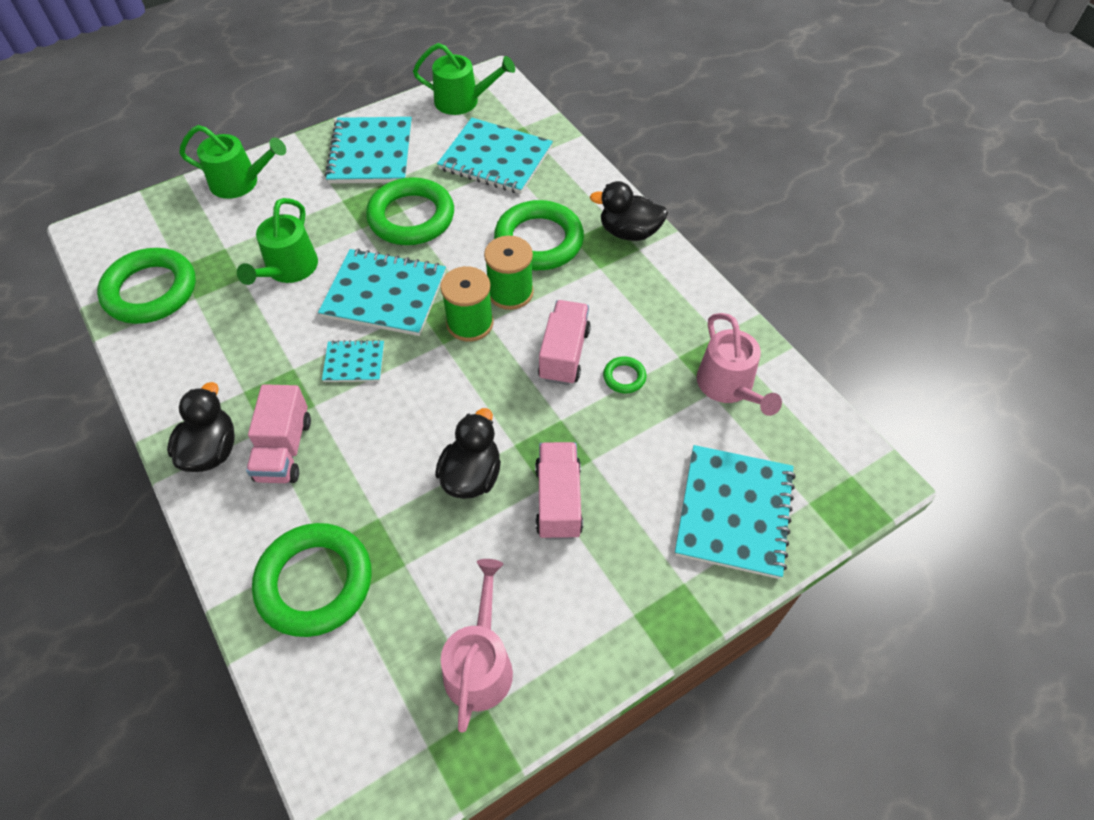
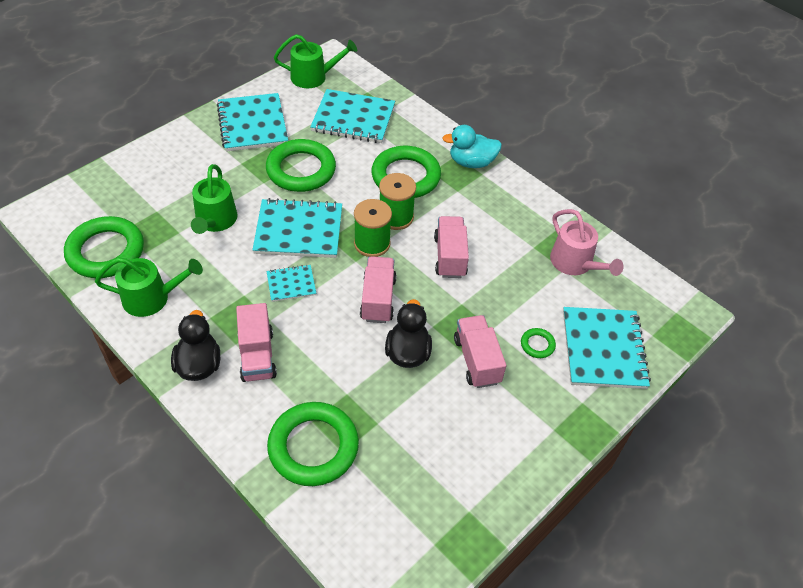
camera: 15 degrees left, 5 degrees down
green watering can [179,125,286,199] -> green watering can moved to [95,257,203,317]
pink watering can [441,559,513,733] -> none
black duck [590,181,668,241] -> turquoise duck [442,125,502,168]
green ring [603,357,646,393] -> green ring moved to [521,328,556,358]
none -> pink truck [360,256,397,323]

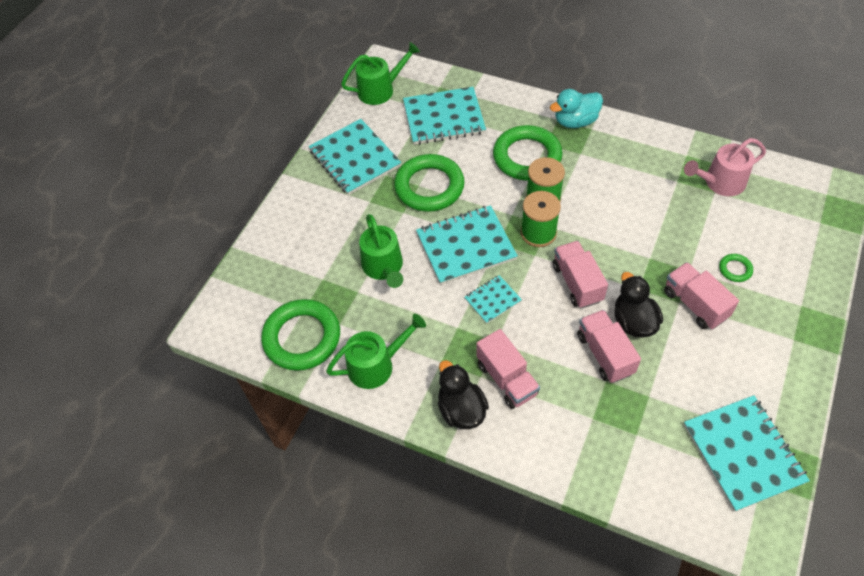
camera: 15 degrees left, 5 degrees up
green ring [267,402,359,486] -> none
pink truck [434,216,469,278] -> pink truck moved to [577,310,641,383]
pink watering can [550,209,624,276] -> pink watering can turned 120 degrees clockwise [684,138,766,196]
turquoise notebook [563,307,651,389] -> turquoise notebook moved to [684,395,810,512]

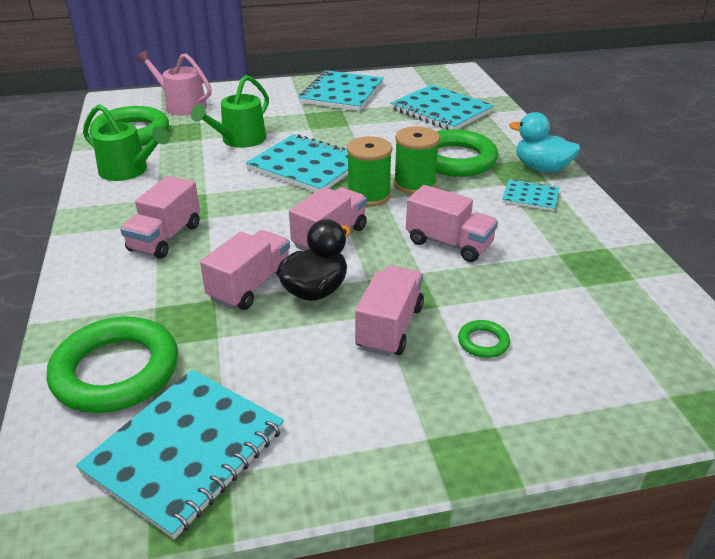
camera: 50 degrees right, 20 degrees down
green watering can [341,42,420,105] -> none
green ring [394,154,465,212] -> green ring moved to [47,317,178,413]
black duck [438,360,489,429] -> none
turquoise notebook [465,275,522,324] -> turquoise notebook moved to [502,179,560,211]
pink watering can [684,138,766,196] -> pink watering can moved to [136,50,212,116]
none -> pink truck [406,185,498,262]

